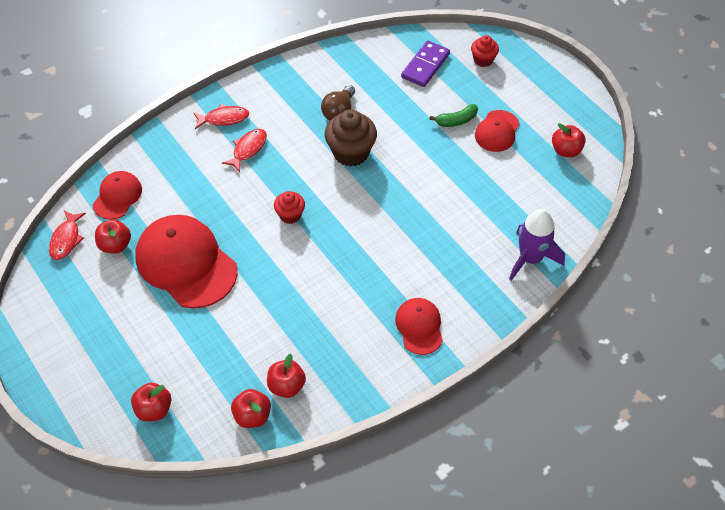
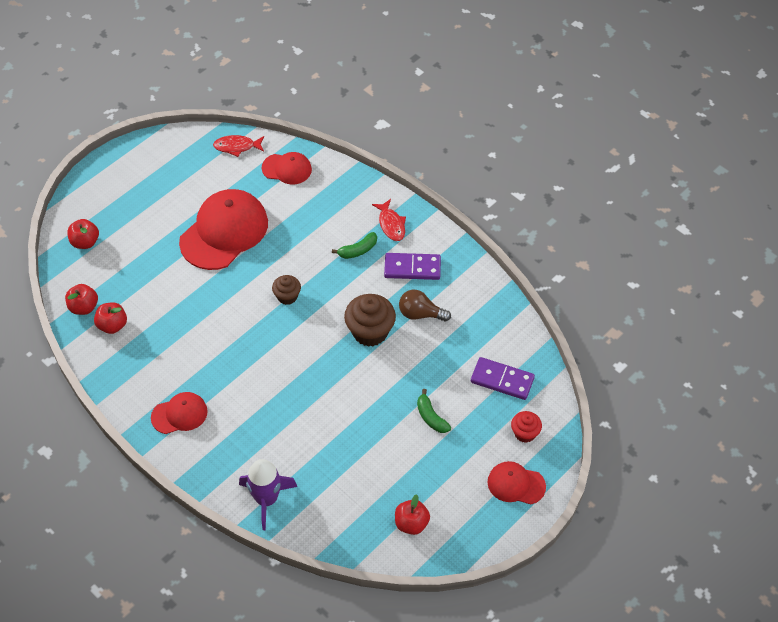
camera: 80 degrees right, 0 degrees up
red apple [95,219,131,254] -> none
red fish [222,129,267,172] -> green banana [332,232,377,259]
red cupcake [274,191,305,224] -> brown cupcake [272,275,301,305]
red cap [475,110,520,152] -> red cap moved to [488,461,546,505]
none -> purple domino [384,253,441,280]

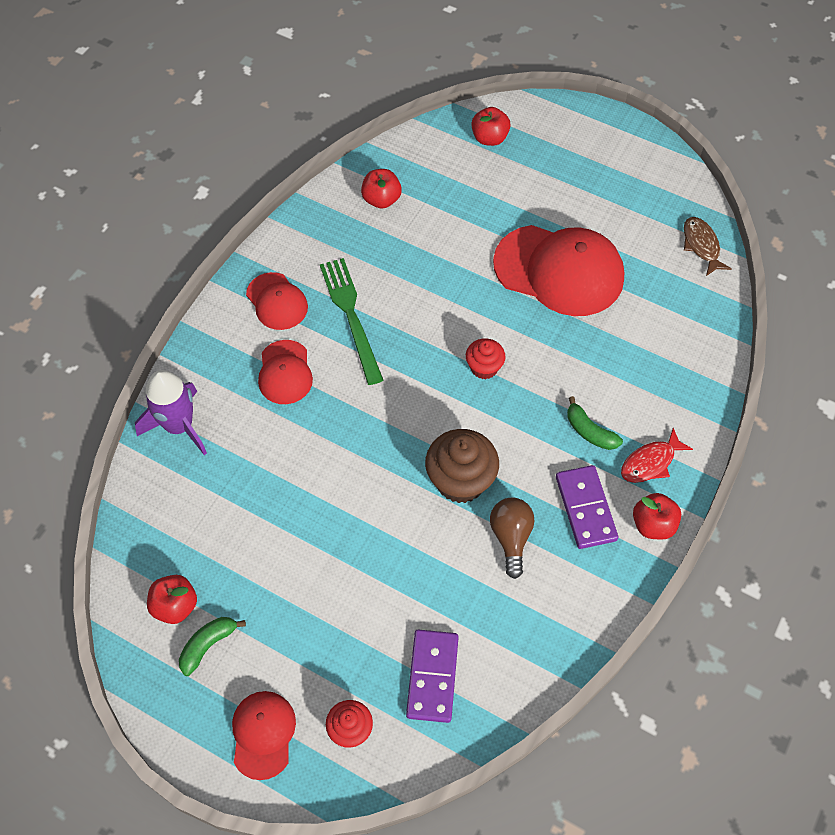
camera: 75 degrees right, 5 degrees up
red apple [65,284,98,315] -> red apple moved to [633,493,681,540]
red fish [213,135,264,157] -> brown fish [684,217,732,276]
red cap [262,152,312,184] -> red cap moved to [258,340,313,404]
brown cupcake [272,275,301,305] -> red cupcake [466,338,506,379]
green banana [417,389,451,433] -> green banana moved to [179,617,246,676]
none -> green fork [320,258,383,385]

